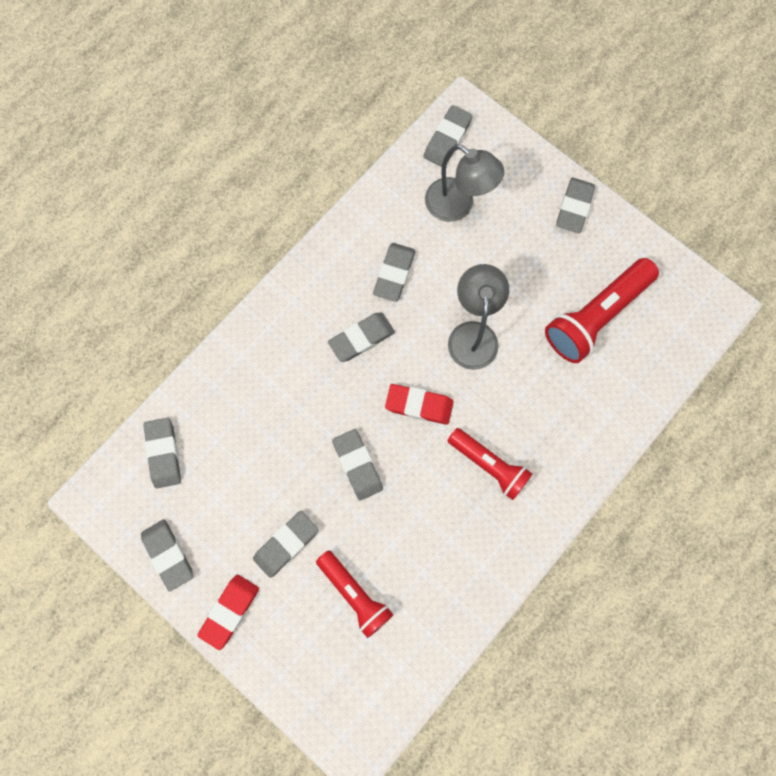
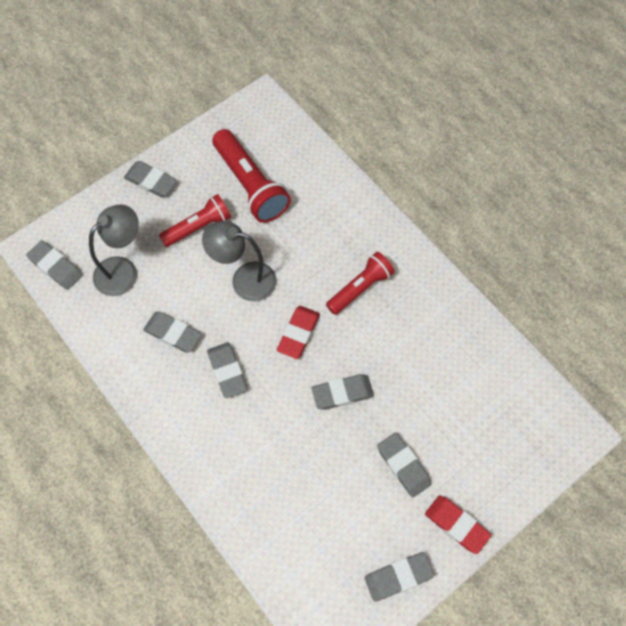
camera: 80 degrees left, 10 degrees down
grey eraser [143,418,181,488] -> none
red flashlight [316,550,394,638] -> red flashlight moved to [159,194,231,247]

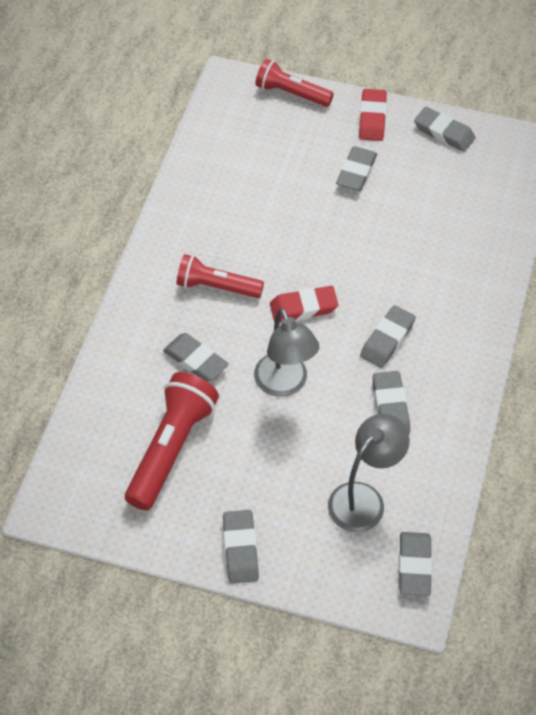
camera: 125 degrees left, 10 degrees down
grey lamp [89,204,139,296] -> grey lamp turned 120 degrees clockwise [328,414,410,532]
red flashlight [159,194,231,247] -> red flashlight moved to [256,59,334,107]
grey eraser [311,374,374,410] -> grey eraser moved to [163,333,229,382]

